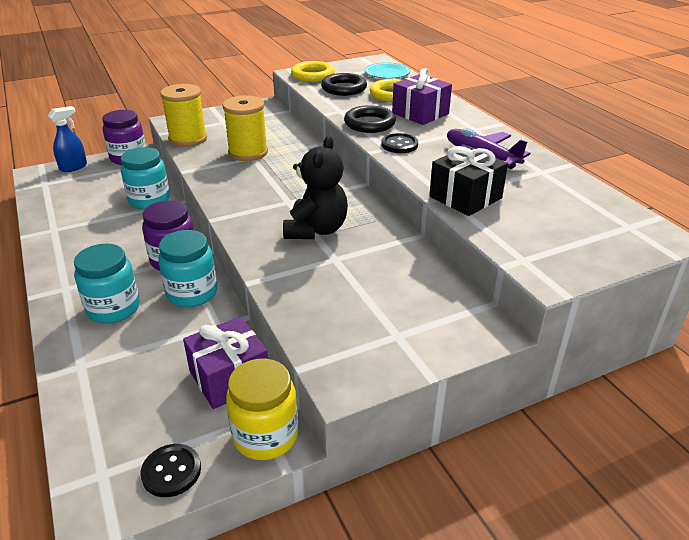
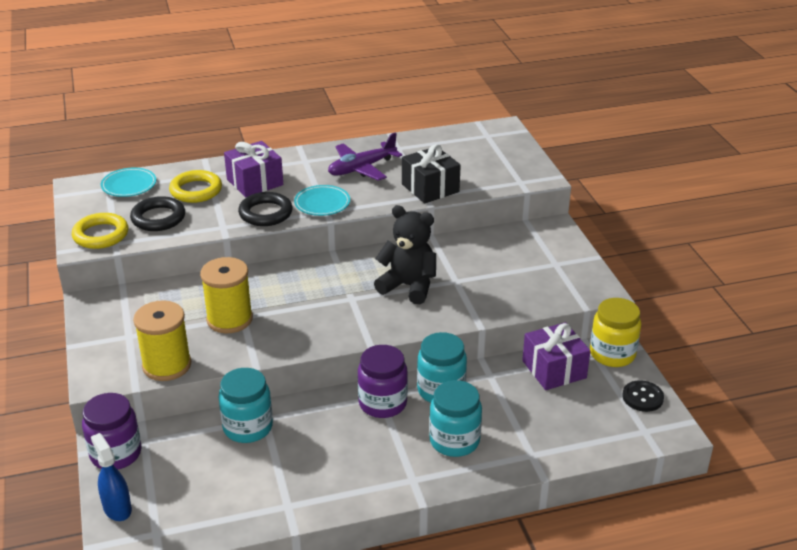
camera: 80 degrees left, 0 degrees up
black button [381,133,418,153] -> turquoise plate [294,185,350,216]

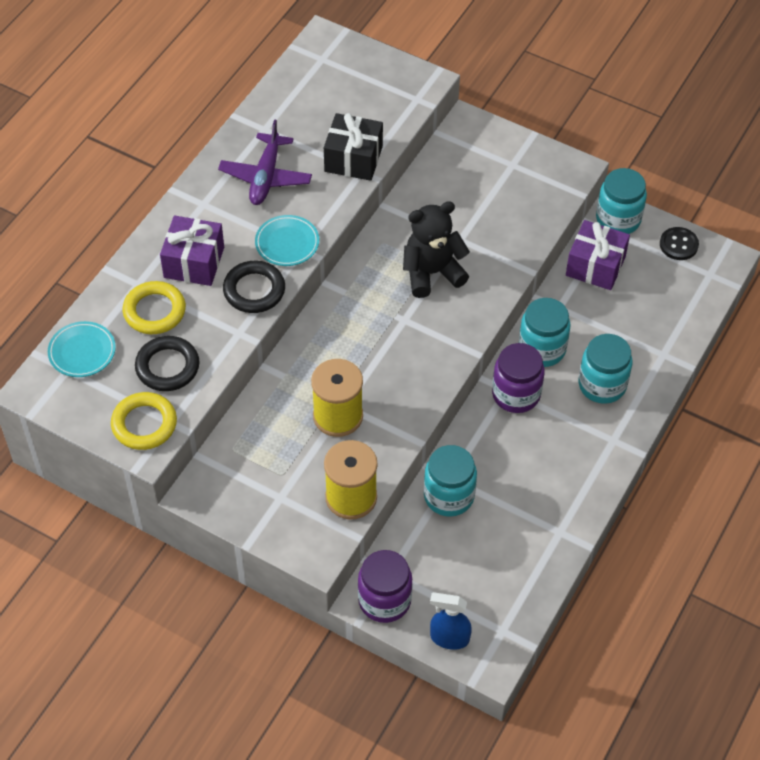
camera: 45 degrees left, 20 degrees up
yellow jar [590,298,641,367] -> turquoise jar [596,168,647,234]

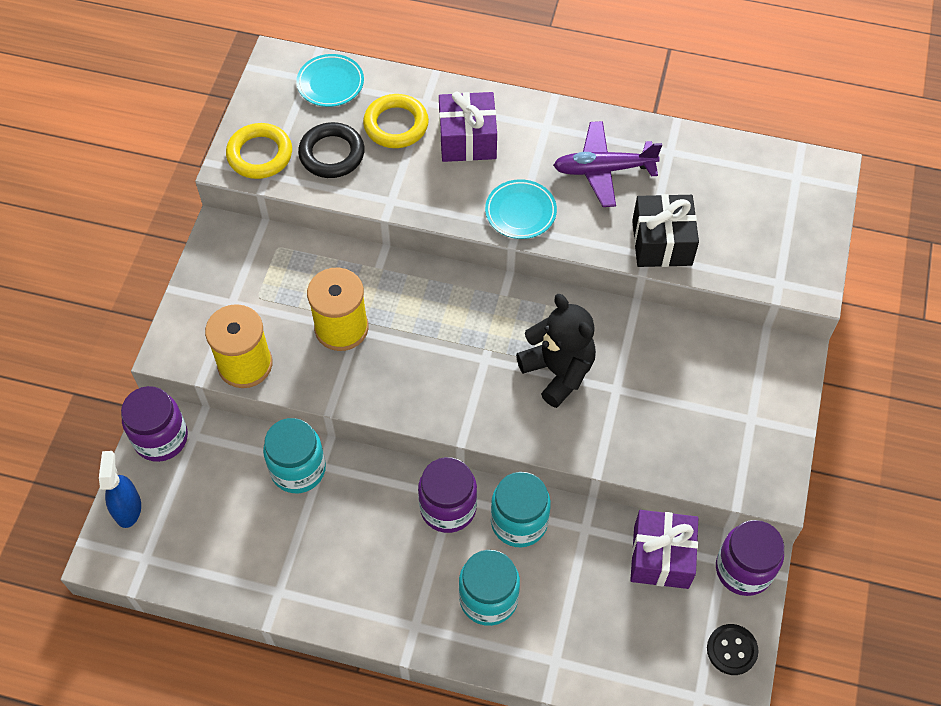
camera: 75 degrees right, 5 degrees up
black ring [223,261,285,313] -> none
turquoise jar [596,168,647,234] -> purple jar [716,520,784,596]

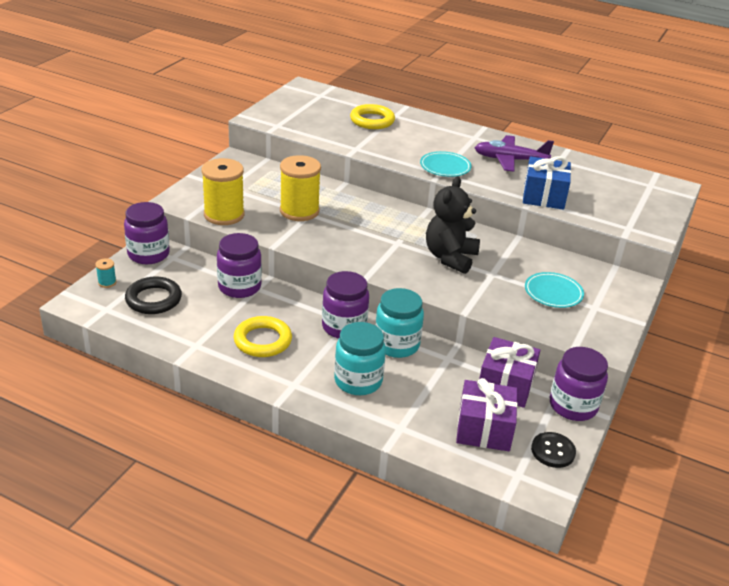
camera: 10 degrees right, 25 degrees down
blue spray bottle [99,451,141,528] -> turquoise spool [95,258,117,288]
yellow ring [226,123,292,179] -> yellow ring moved to [234,316,292,357]
turquoise jar [263,418,326,493] -> purple jar [217,233,262,298]
turquoise plate [296,54,364,107] -> turquoise plate moved to [525,272,584,308]
black ring [298,122,365,178] -> black ring moved to [125,276,182,314]
purple gift [439,91,497,162] -> purple gift moved to [456,378,518,451]
black teddy bear [516,294,596,408] -> black teddy bear turned 135 degrees counterclockwise [426,176,480,274]
black gift [632,194,699,267] -> blue gift [523,156,571,210]

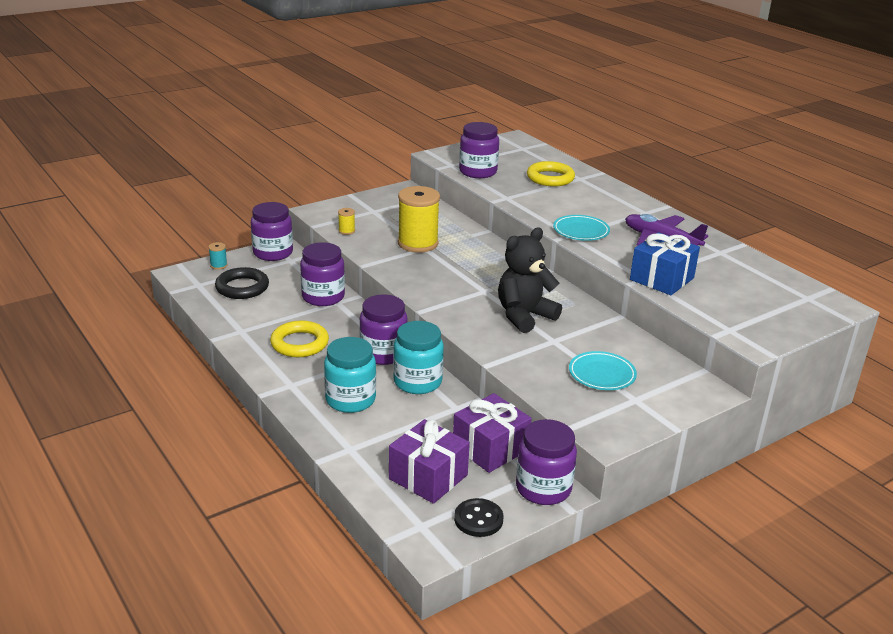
camera: 30 degrees right, 5 degrees down
yellow spool [201,158,245,225] -> yellow spool [338,208,355,235], size x0.42
none -> purple jar [459,122,499,178]

